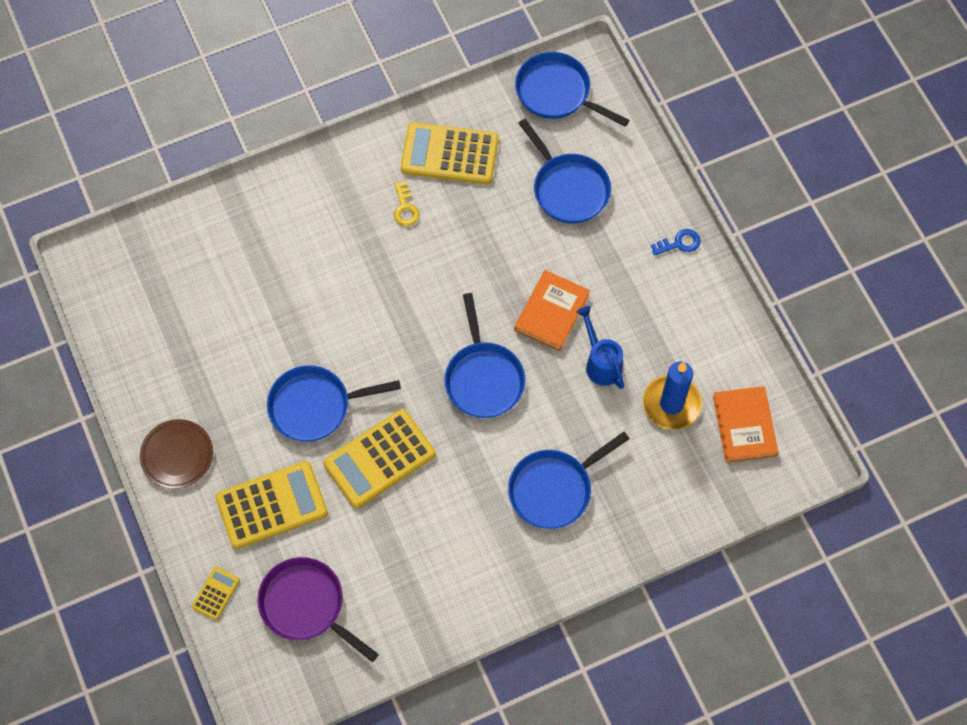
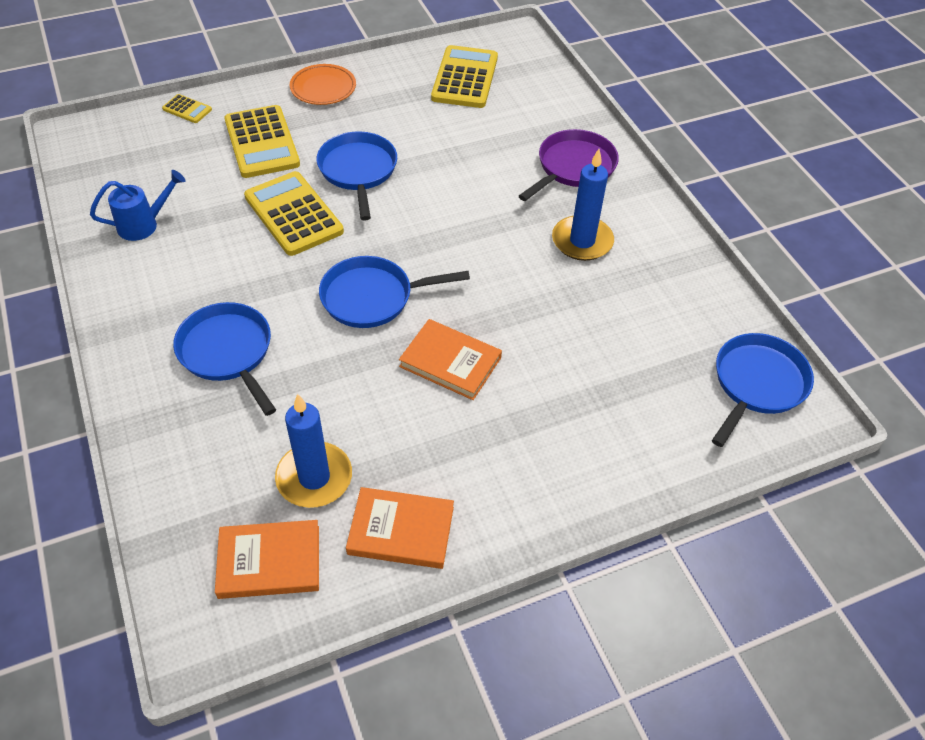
camera: 90 degrees right, 15 degrees down
brown plate [140,419,213,489] -> orange plate [290,64,356,105]
purple pan [257,557,379,662] -> purple pan moved to [519,129,619,201]
yellow key [394,182,420,226] -> blue candle [552,149,614,261]
yellow calculator [401,122,499,184] -> yellow calculator moved to [431,45,498,108]
blue pan [518,119,611,224] -> none
blue watering can [577,306,624,389] -> blue watering can moved to [90,170,185,241]
blue key [651,229,701,256] -> none
none -> orange book [346,487,454,569]

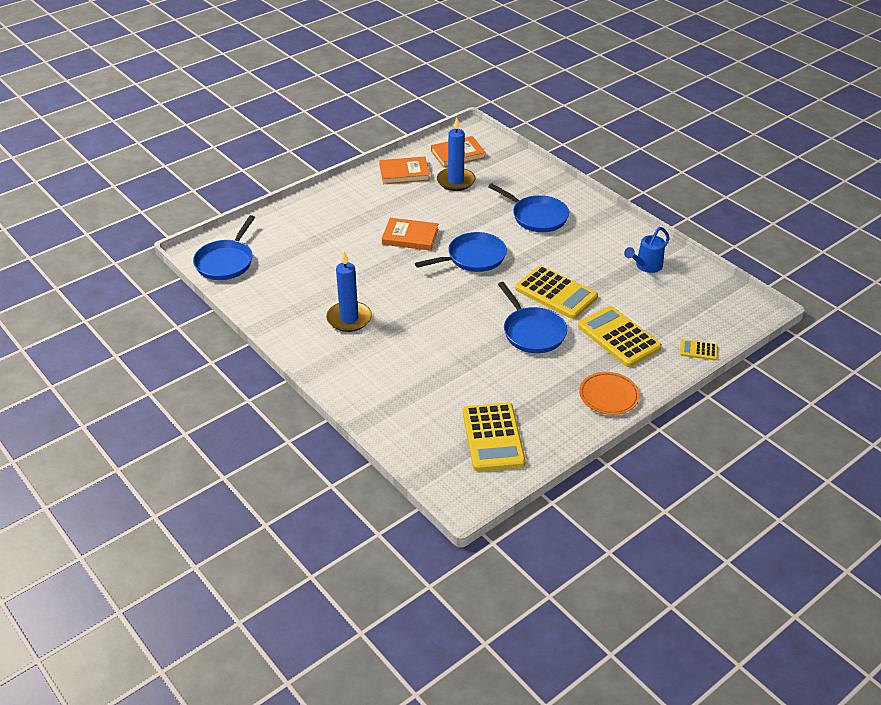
camera: 165 degrees right, 10 degrees down
purple pan [519,129,619,201] -> none

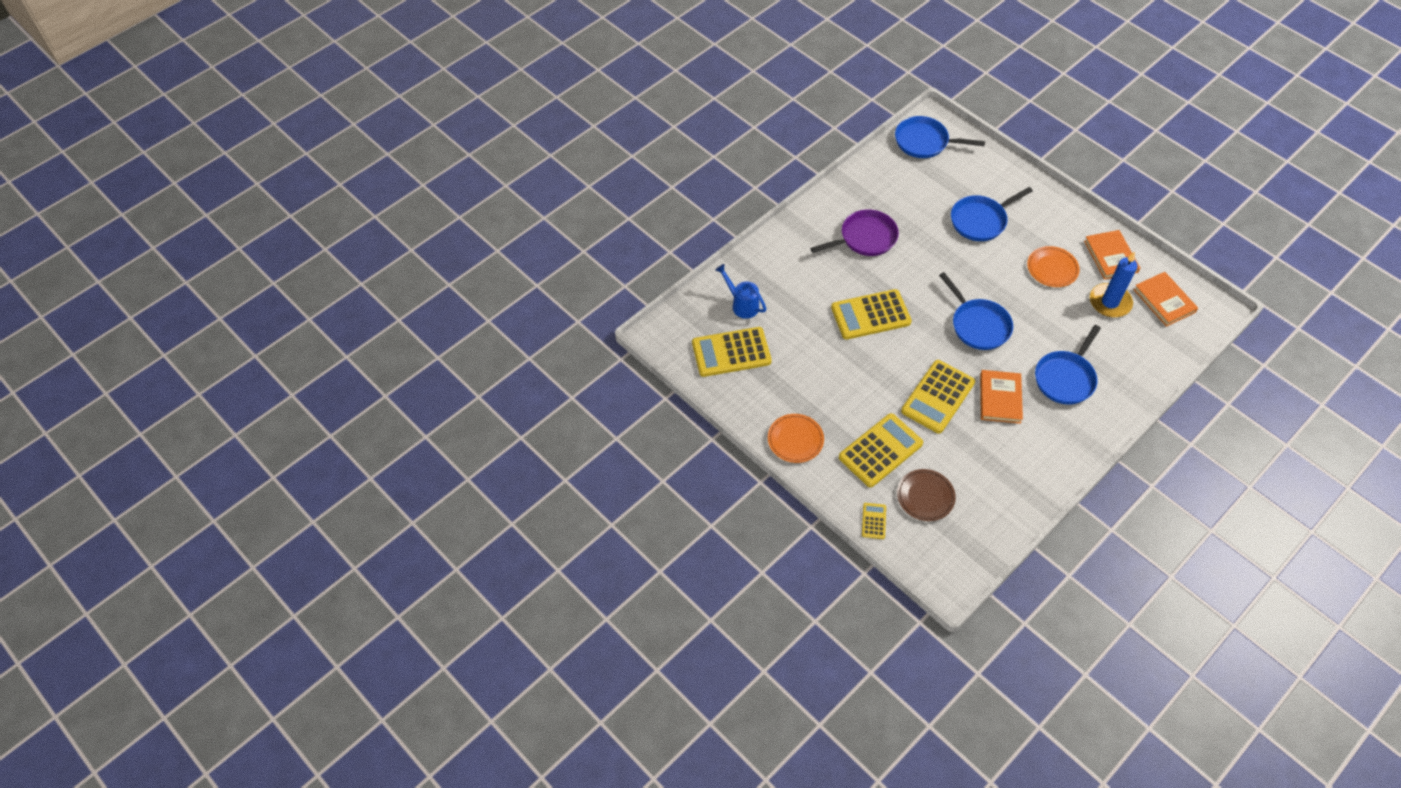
camera: 85 degrees right, 15 degrees up
blue candle [326,251,372,332] -> purple pan [810,209,899,256]
orange book [382,218,438,251] -> orange book moved to [980,370,1023,424]
blue pan [498,282,567,353] -> blue pan moved to [951,187,1033,241]
blue watering can [624,227,670,273] -> blue watering can moved to [715,264,766,319]
none -> yellow calculator [831,289,912,340]
none -> brown plate [897,469,956,521]
none -> orange plate [1027,246,1080,287]

